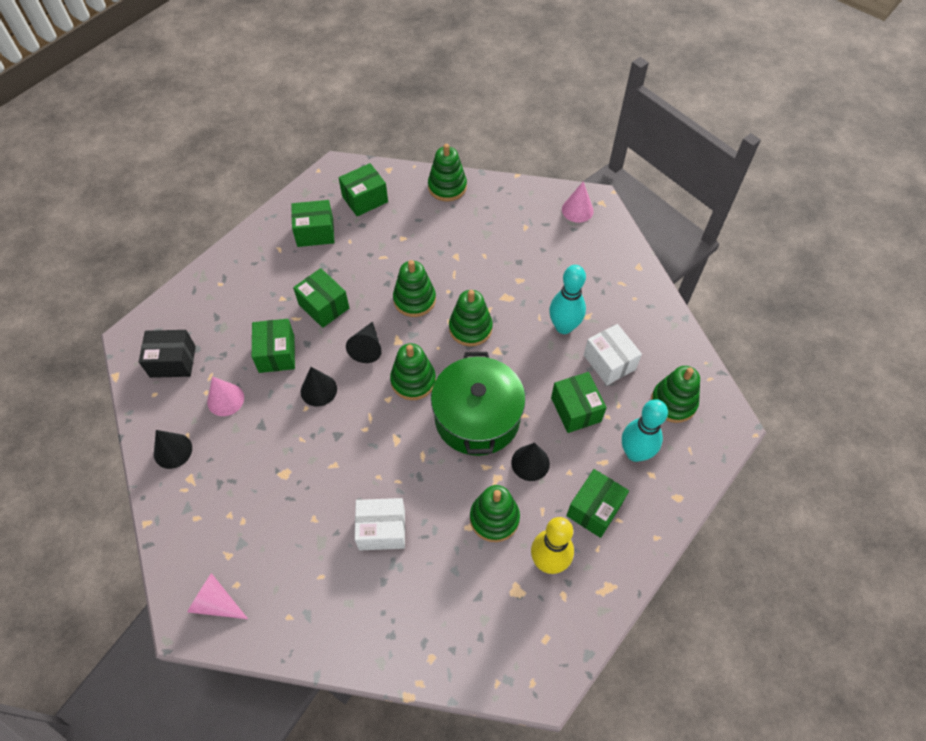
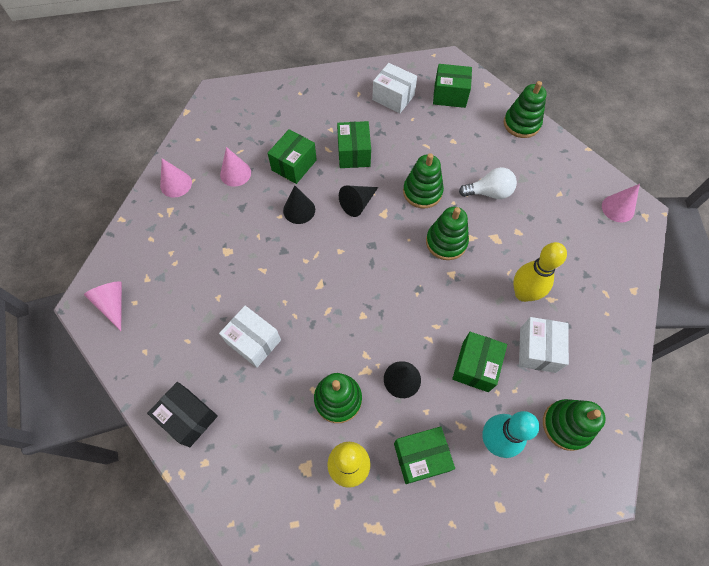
camera: 40 degrees right, 5 degrees up
black box [139,330,196,378] -> black box moved to [147,382,218,447]
black cone [154,430,192,469] -> pink cone [160,158,192,198]
green box [291,200,335,247] -> white box [372,63,417,113]
green stacking toy [390,343,436,400] -> none
green pot [431,352,526,456] -> none
turquoise bowling pin [549,265,586,334] -> yellow bowling pin [513,242,567,302]
none -> white light bulb [459,167,517,199]

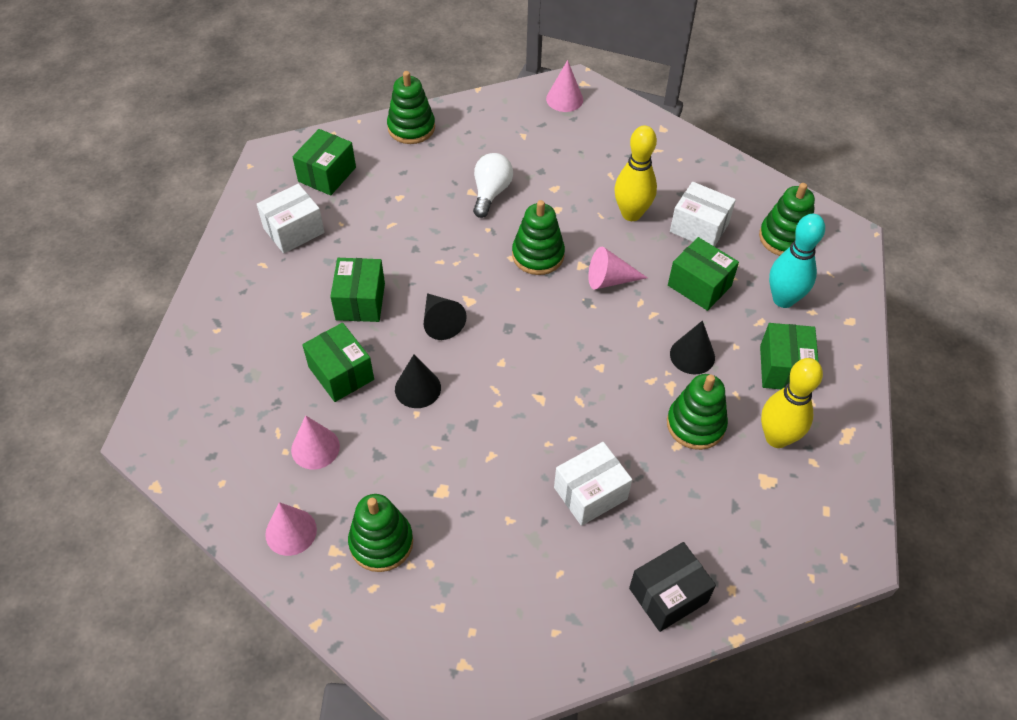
camera: 70 degrees left, 10 degrees down
pink cone [84,281,122,331] -> pink cone moved to [588,247,647,289]
green box [337,121,371,168] -> green box turned 75 degrees clockwise [330,258,385,322]
green stacking toy [403,153,444,208] -> green stacking toy moved to [348,494,413,572]

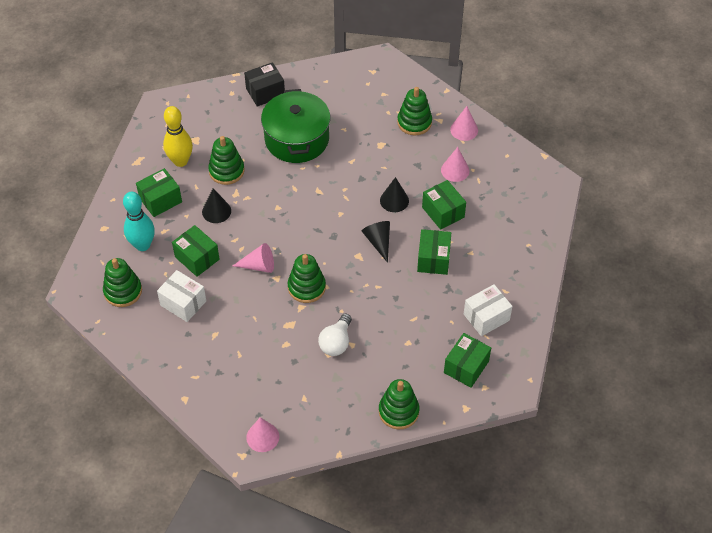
camera: 175 degrees left, 0 degrees up
white box [554,442,632,526] -> green pot [261,89,330,163]
yellow bowling pin [614,126,657,221] -> none
green box [760,323,819,389] -> green box turned 45 degrees clockwise [136,168,182,217]

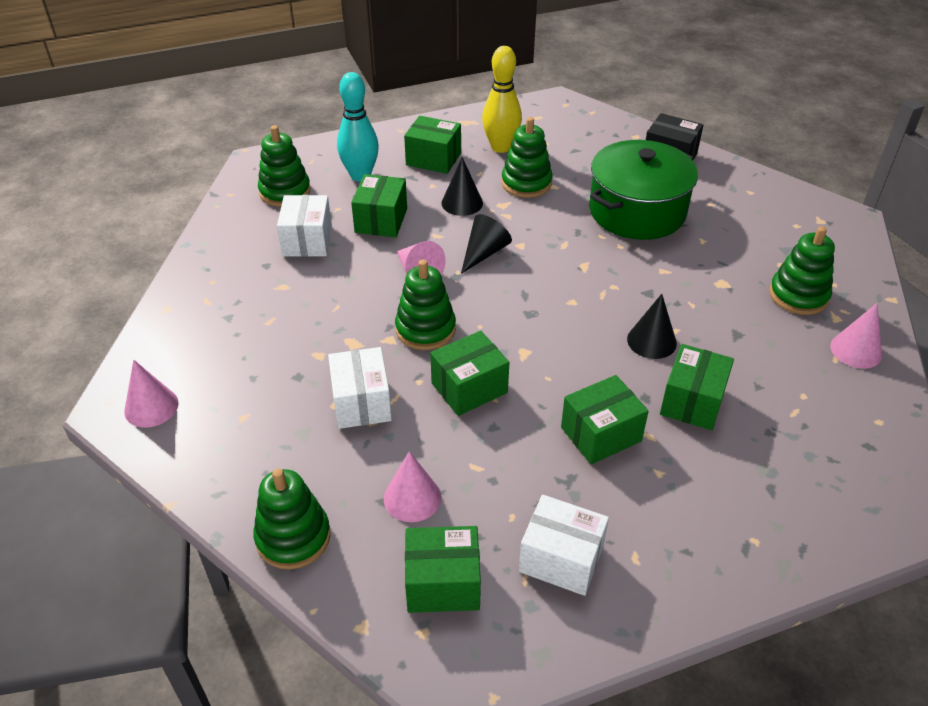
camera: 55 degrees right, 10 degrees down
white light bulb [318,313,352,356] -> white box [328,347,392,429]
black cone [362,221,390,263] -> black cone moved to [461,214,512,274]
pink cone [441,147,470,182] -> pink cone moved to [384,451,441,522]
none -> green box [430,331,509,416]

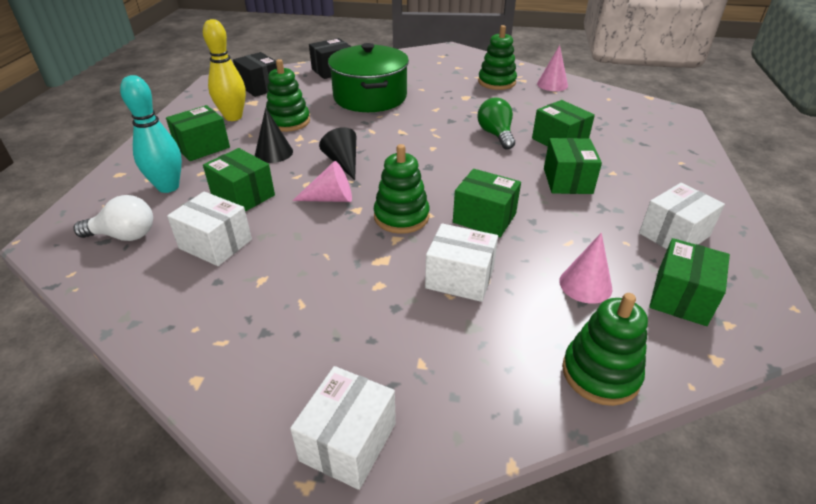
camera: 60 degrees left, 5 degrees down
pink cone [124,360,179,428] -> white box [290,366,396,490]
green stacking toy [258,125,311,207] -> white light bulb [74,195,153,241]
green box [430,331,509,416] -> green box turned 60 degrees counterclockwise [453,169,521,237]
black cone [627,294,677,359] -> green light bulb [478,98,515,150]
none -> black box [233,52,277,97]

